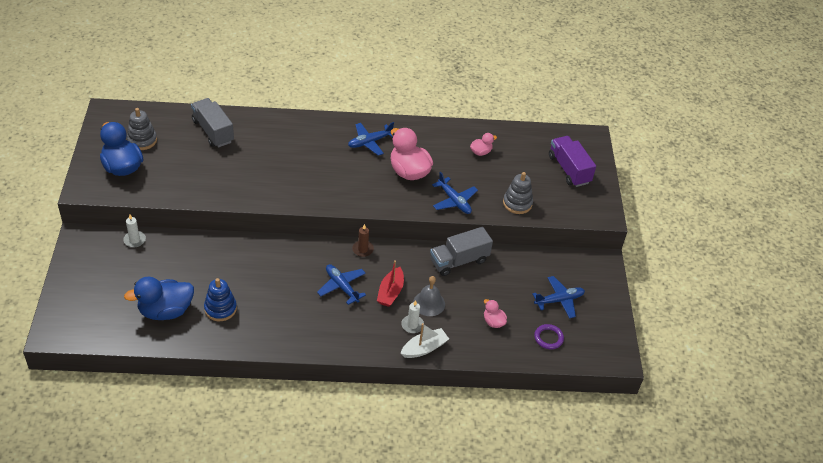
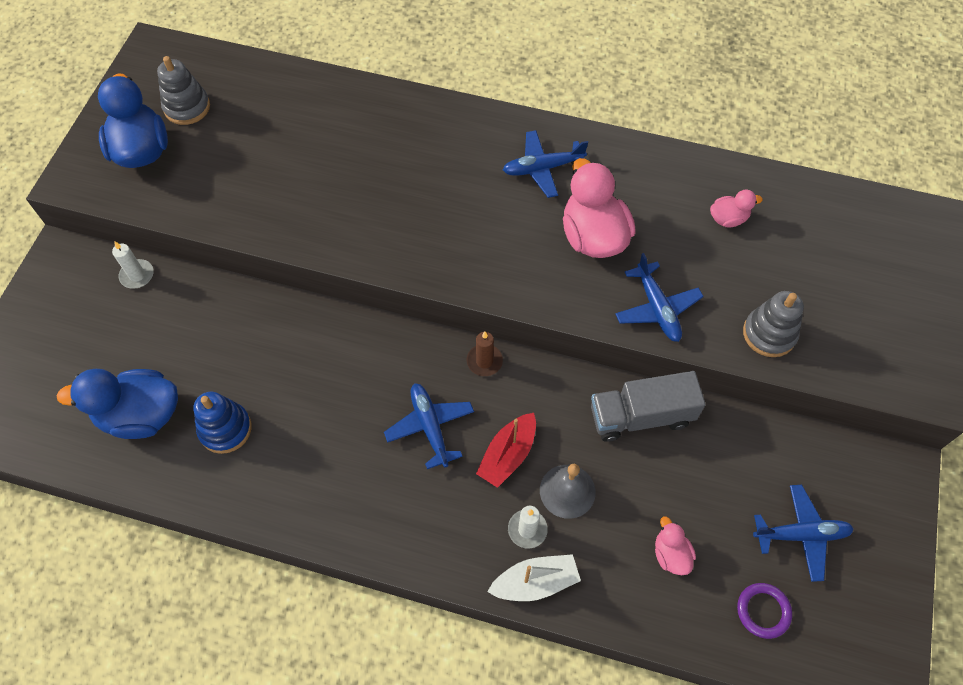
camera: 20 degrees right, 15 degrees up
grey truck [191,98,234,147] -> none
purple truck [549,136,596,187] -> none

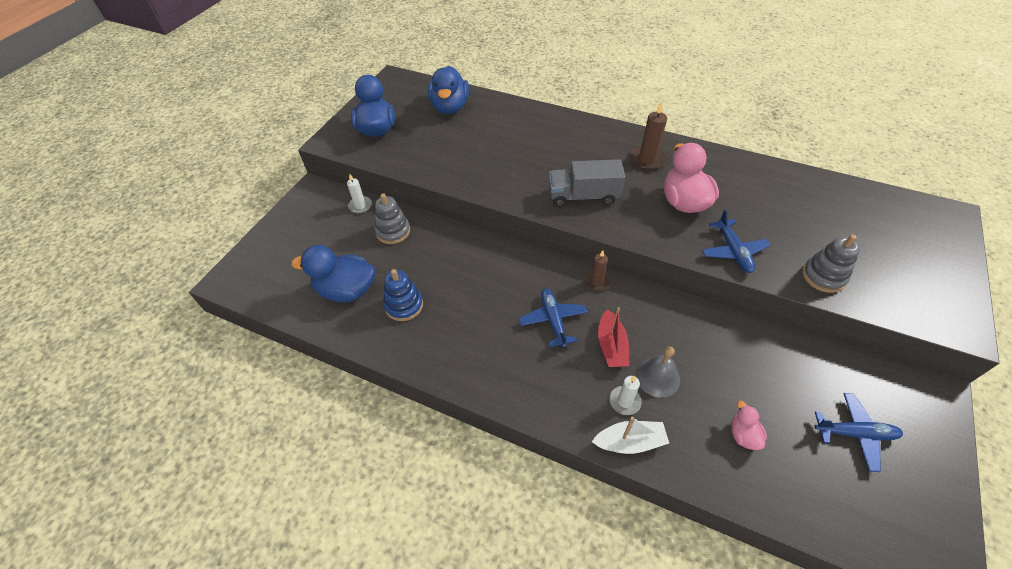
camera: 10 degrees right, 10 degrees down
grey stacking toy [157,56,210,125] -> grey stacking toy moved to [374,193,410,244]
red boat [476,413,536,488] -> red boat turned 45 degrees counterclockwise [598,307,629,367]
blue plane [503,130,588,198] -> brown candle [629,101,667,170]
grey truck [591,371,706,442] -> grey truck moved to [549,159,625,207]
pink duck [710,190,763,228] -> none
purple ring [737,583,792,639] -> none
none -> blue duck [428,66,469,114]

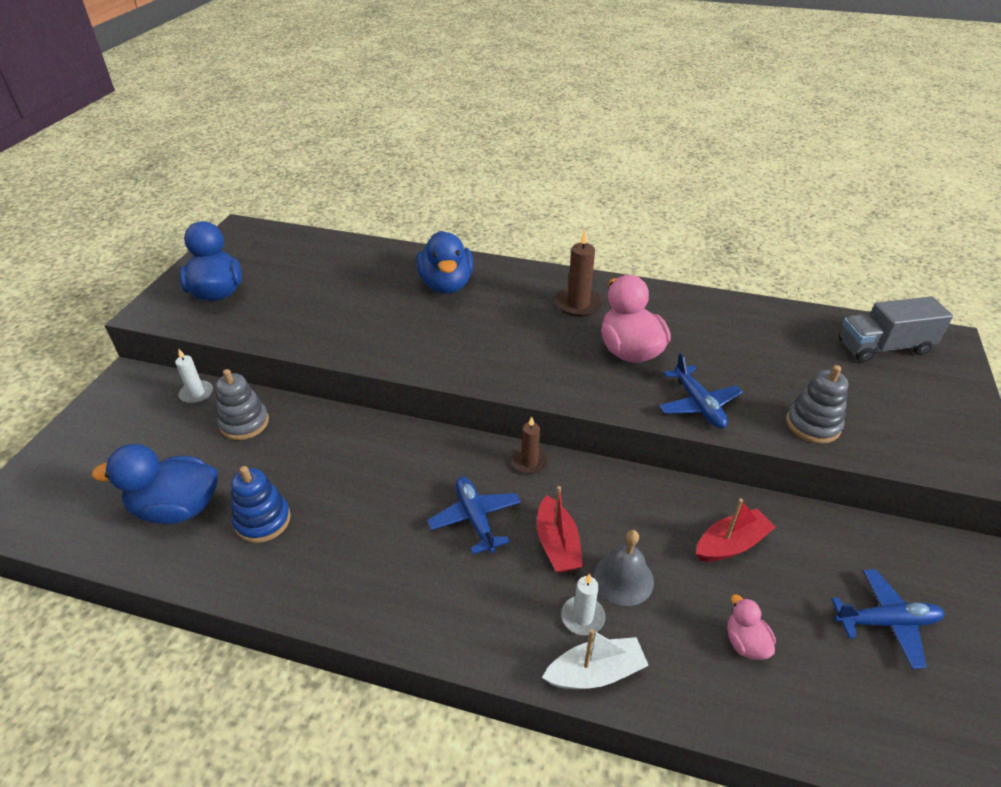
camera: 10 degrees left, 10 degrees down
blue duck [428,66,469,114] -> blue duck moved to [416,231,473,294]
grey truck [549,159,625,207] -> grey truck moved to [839,296,953,362]
none -> red boat [696,498,776,562]

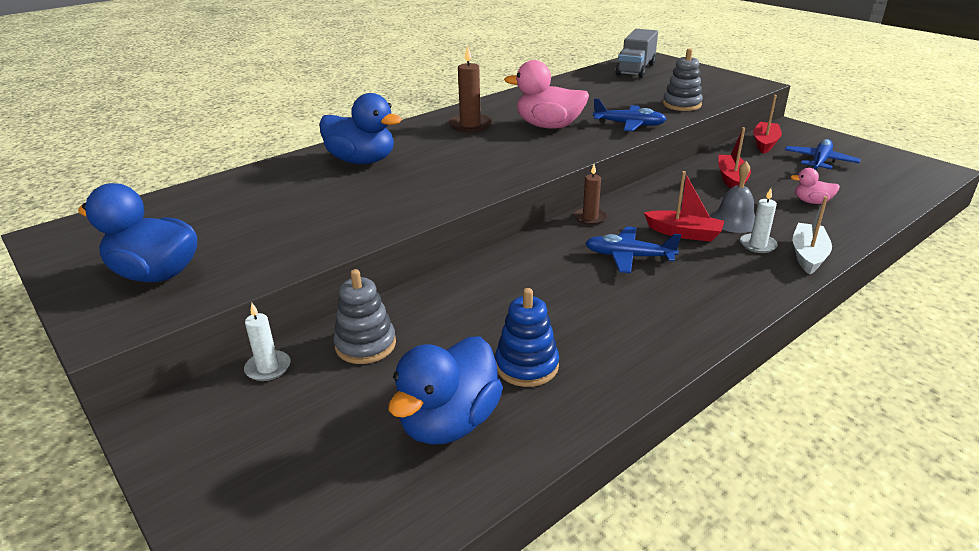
camera: 55 degrees left, 10 degrees down
none -> red boat [753,95,782,154]

